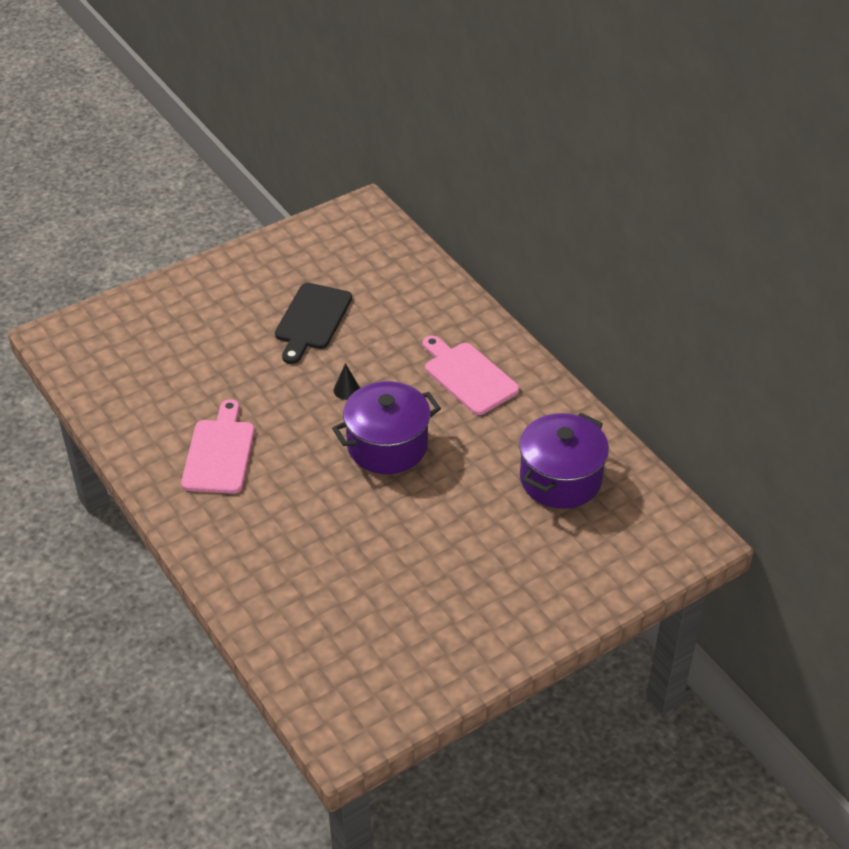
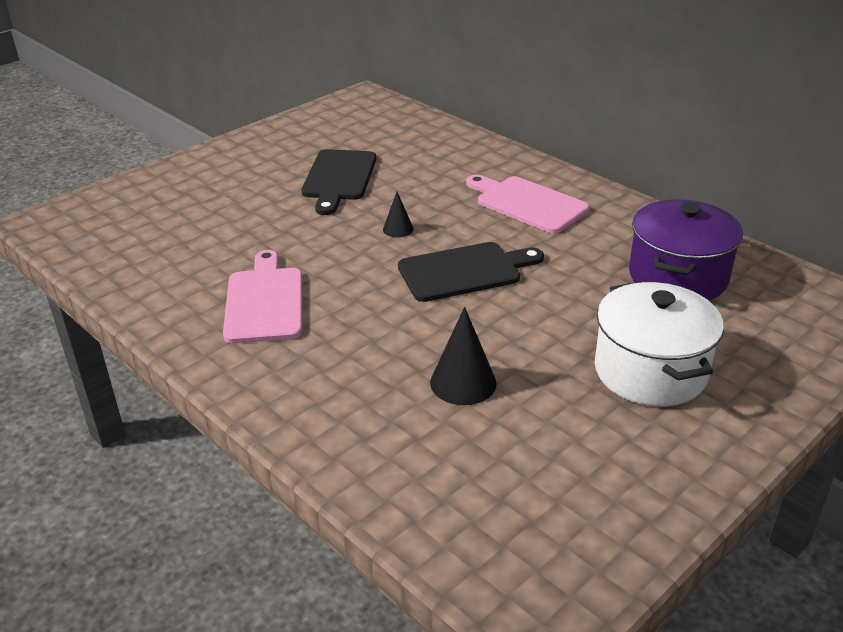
camera: 10 degrees left, 10 degrees down
purple pot [332,381,441,474] -> black cutting board [398,242,544,302]
none -> black cone [430,307,497,405]
none -> white pot [595,281,724,407]

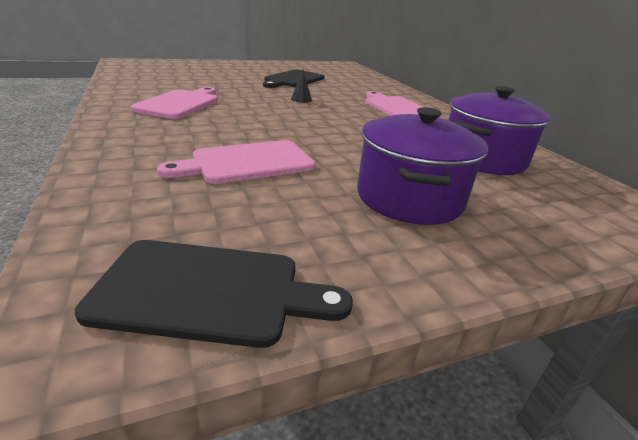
camera: 20 degrees right, 5 degrees down
black cutting board [398,242,544,302] -> black cutting board moved to [75,240,353,348]
black cone [430,307,497,405] -> pink cutting board [157,140,315,184]
white pot [595,281,724,407] -> purple pot [357,107,488,225]

